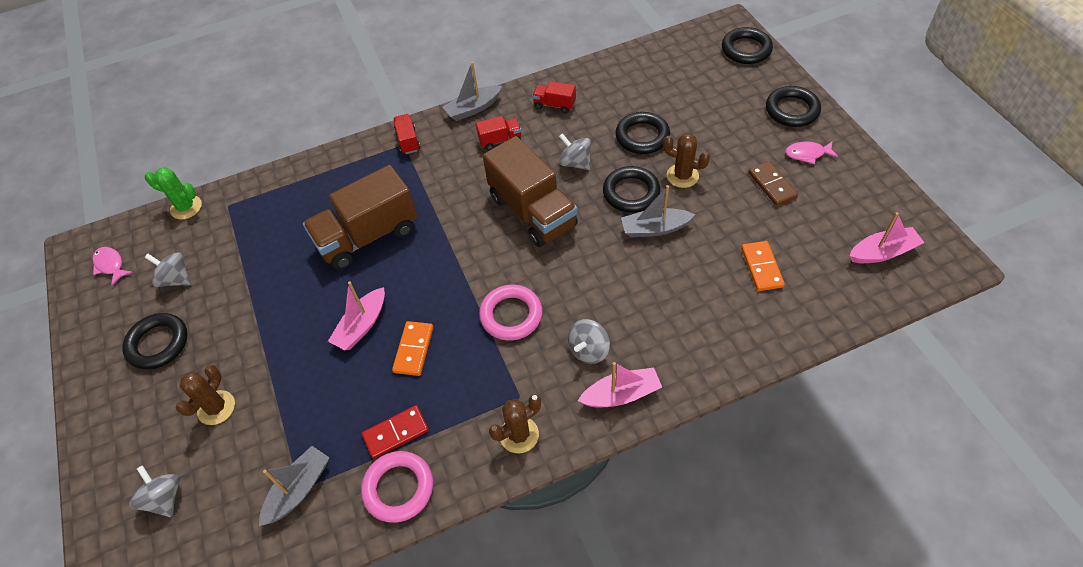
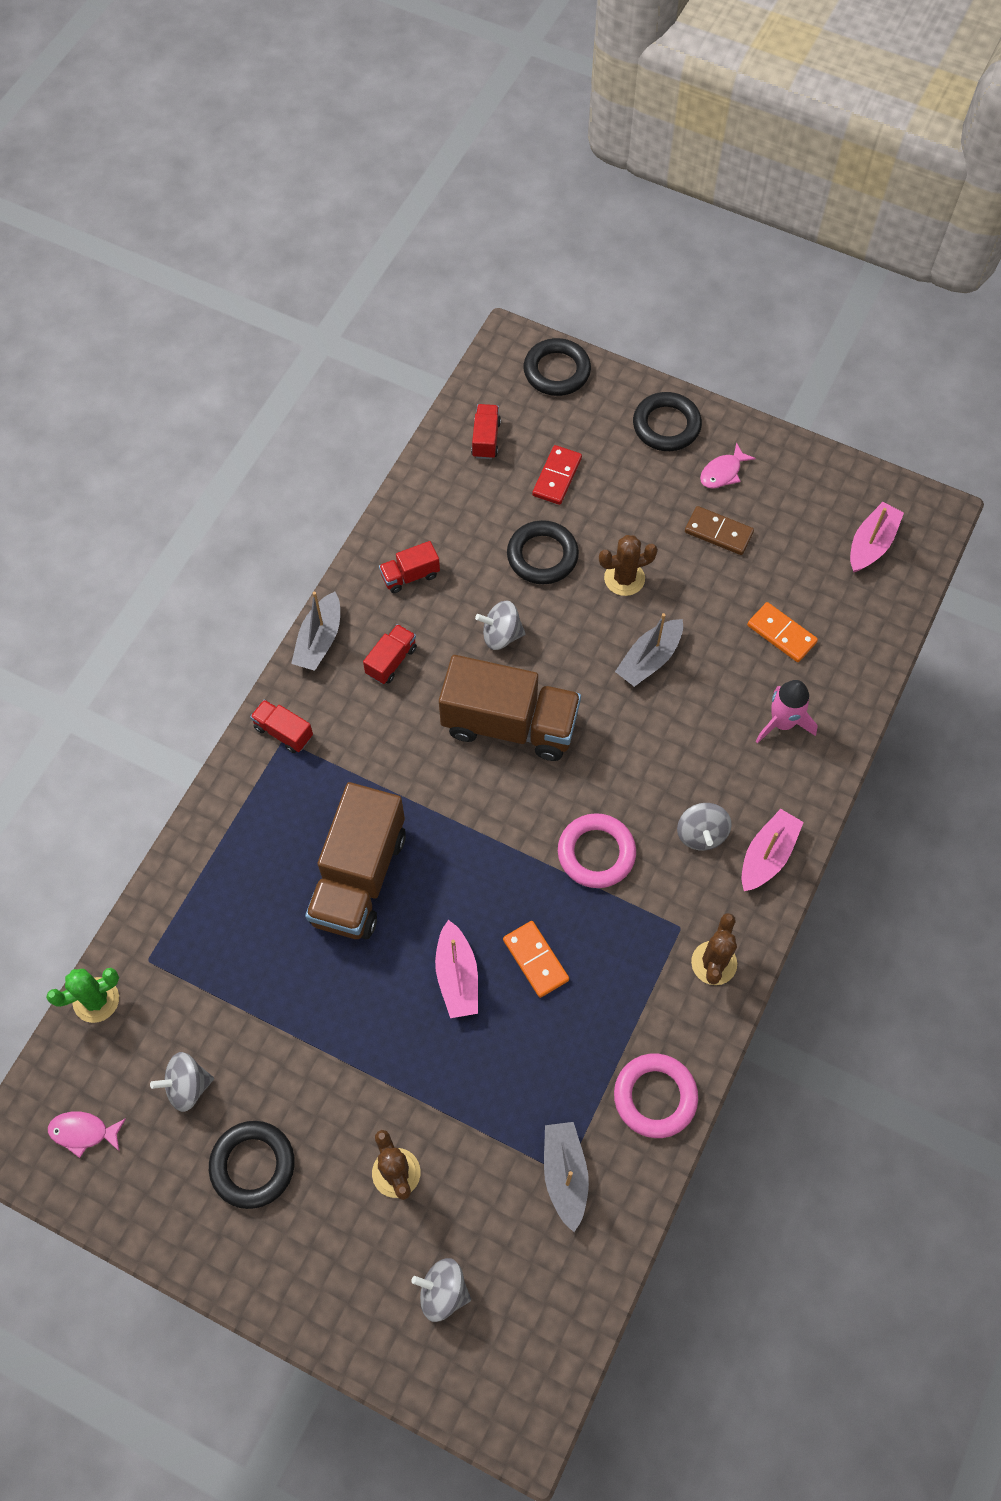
camera: 45 degrees left, 10 degrees up
red domino [362,405,429,459] -> red domino moved to [532,445,582,505]
black ring [603,166,661,213] -> none
none -> red truck [471,404,501,459]
none -> pink rocket [756,680,818,744]

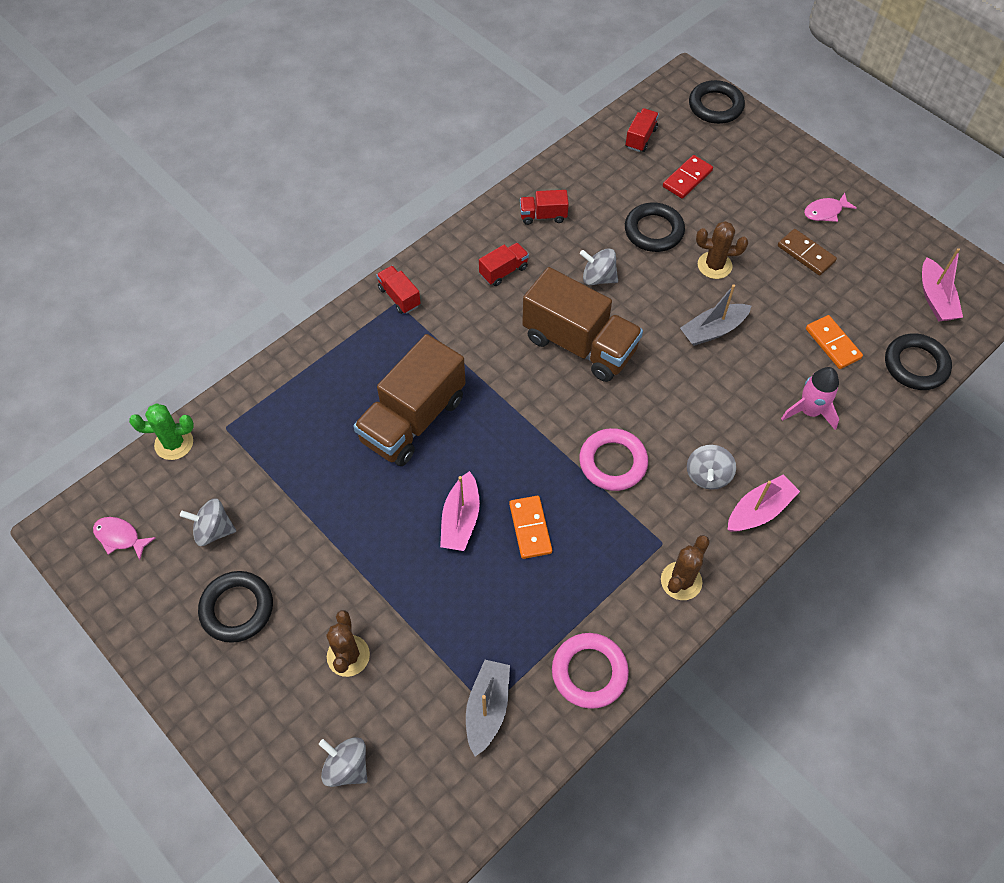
camera: 20 degrees right, 5 degrees down
grey boat [291,592,340,671] -> none
black ring [633,392,702,451] -> black ring moved to [885,333,952,390]
pink boat [850,502,904,573] -> pink boat turned 120 degrees clockwise [922,248,963,321]

